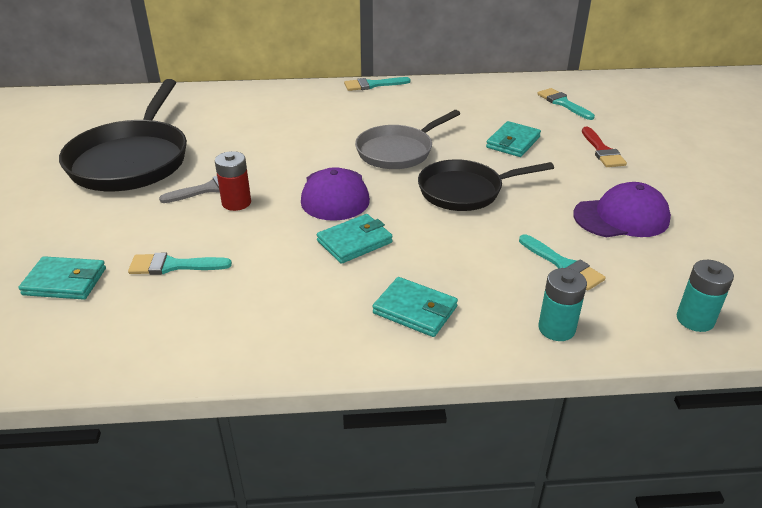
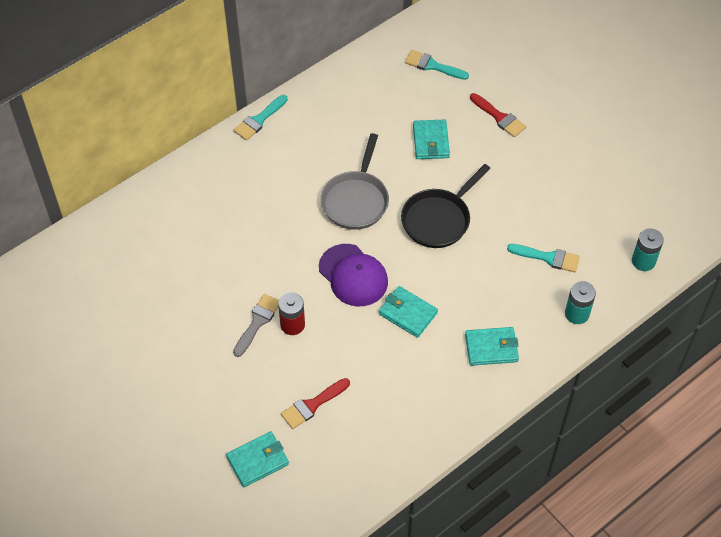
camera: 35 degrees left, 20 degrees up
black pan [59,79,187,191] -> none
turquoise brush [128,253,232,275] -> red brush [281,378,350,429]
turquoise wallet [317,214,393,264] -> turquoise wallet turned 75 degrees counterclockwise [379,286,438,338]
purple cap [573,182,671,237] -> none

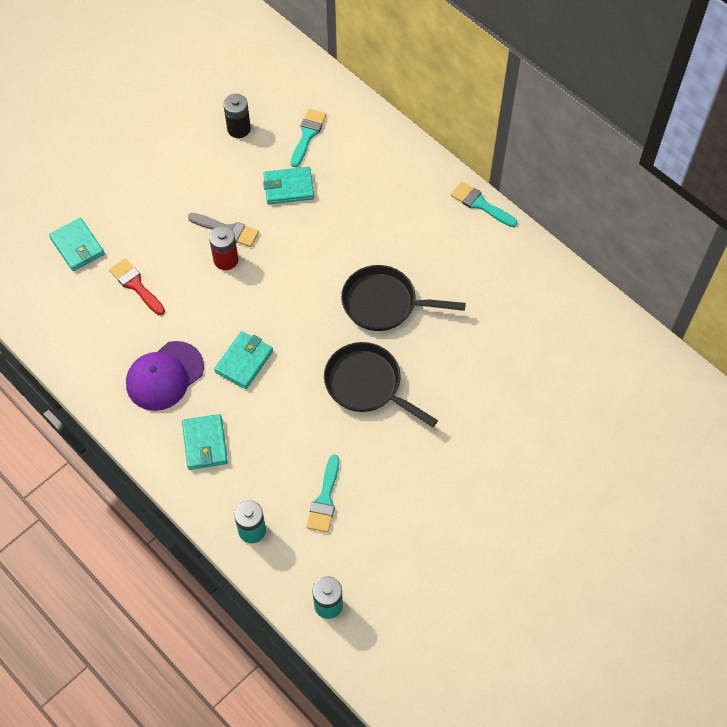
camera: 85 degrees right, 5 degrees up
purple cap [319,244,388,306] -> purple cap moved to [126,341,204,411]
grey pan [321,133,389,230] -> black pan [341,265,466,331]
turquoise brush [405,50,469,80] -> turquoise brush moved to [291,109,326,167]
turquoise wallet [413,119,450,159] -> turquoise wallet moved to [263,167,314,204]
red brush [470,93,526,137] -> none
none -> black battery [223,94,251,138]

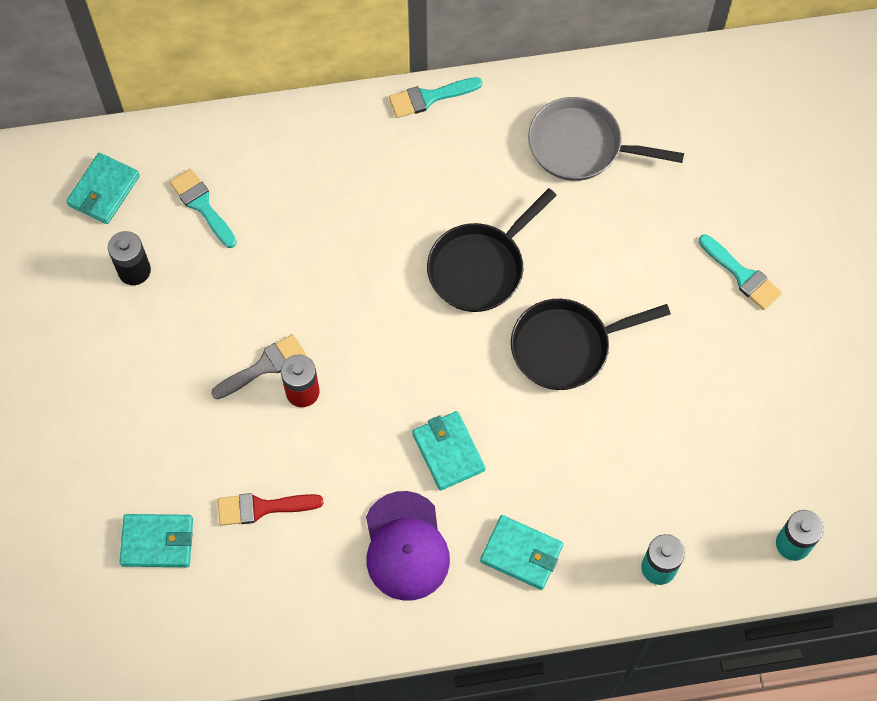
camera: 55 degrees left, 5 degrees up
turquoise wallet [263,167,314,204] -> turquoise wallet moved to [66,153,140,224]
turquoise brush [307,454,339,533] -> turquoise brush moved to [699,234,782,310]
none -> grey pan [528,97,684,181]

